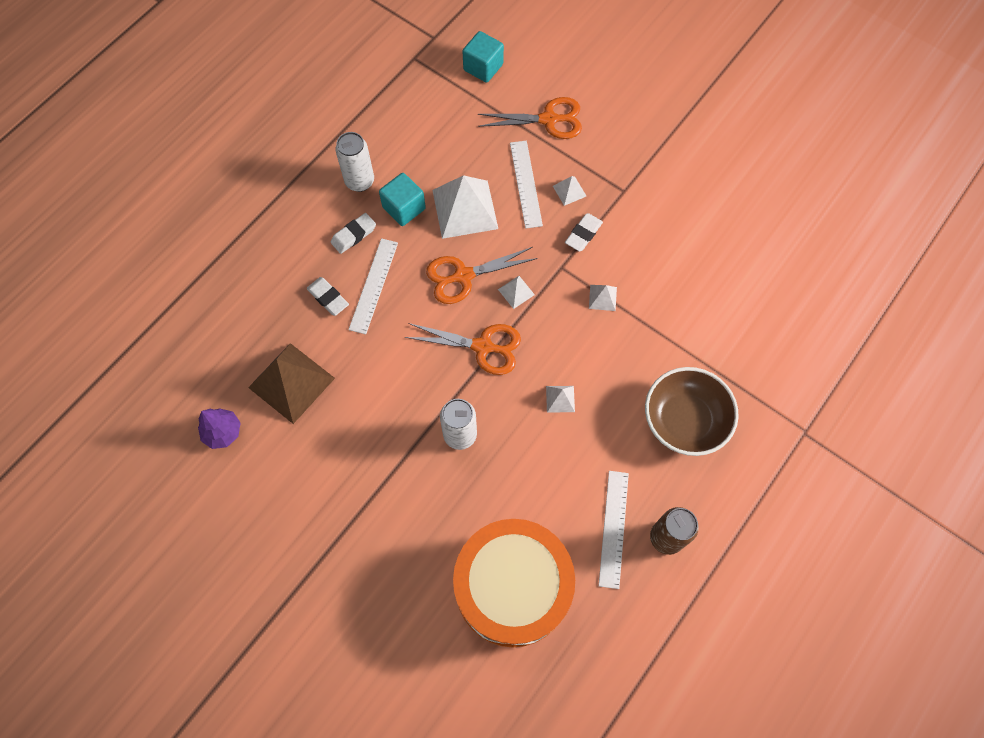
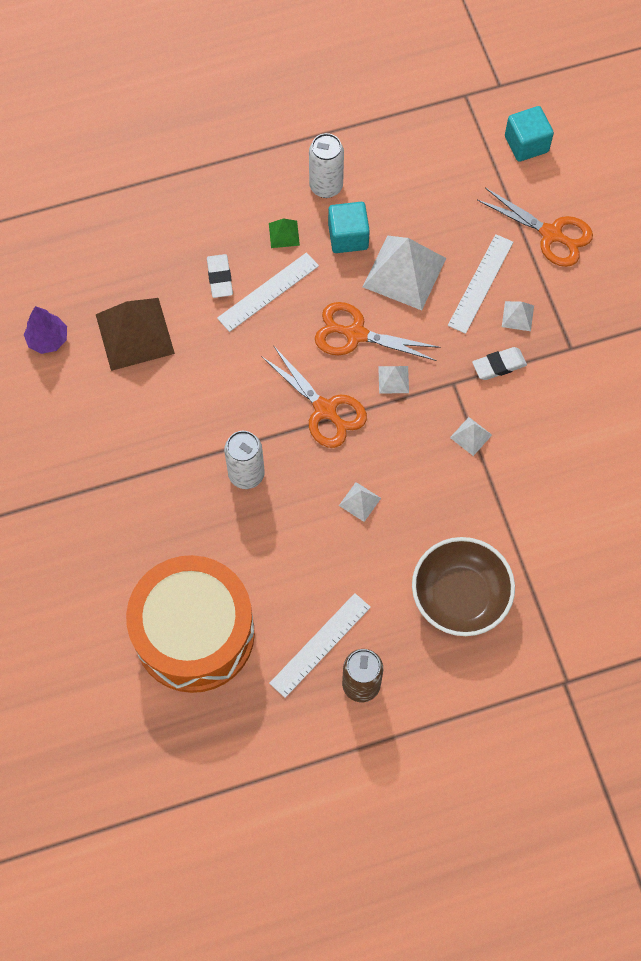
camera: 35 degrees right, 0 degrees up
white eraser [331,213,376,254] -> green pyramid [269,218,300,248]

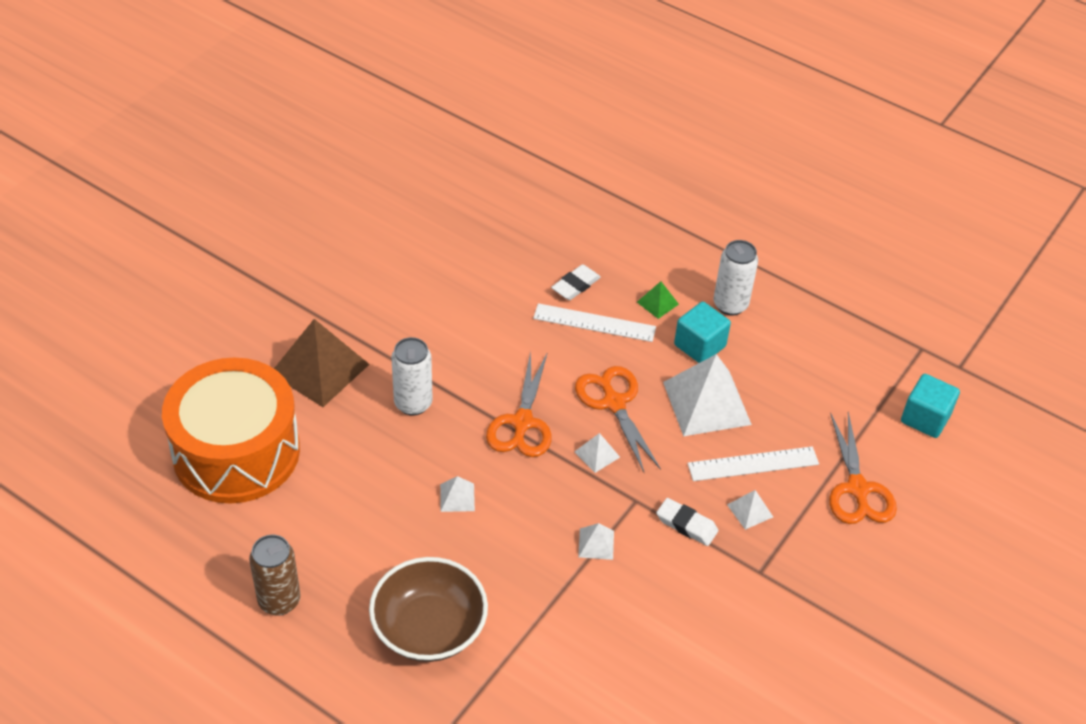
camera: 50 degrees right, 20 degrees down
purple tree [24,306,67,354] -> none
brown pyramid [96,298,175,371] -> brown pyramid moved to [274,319,370,407]
white ruler [269,593,371,698] -> none

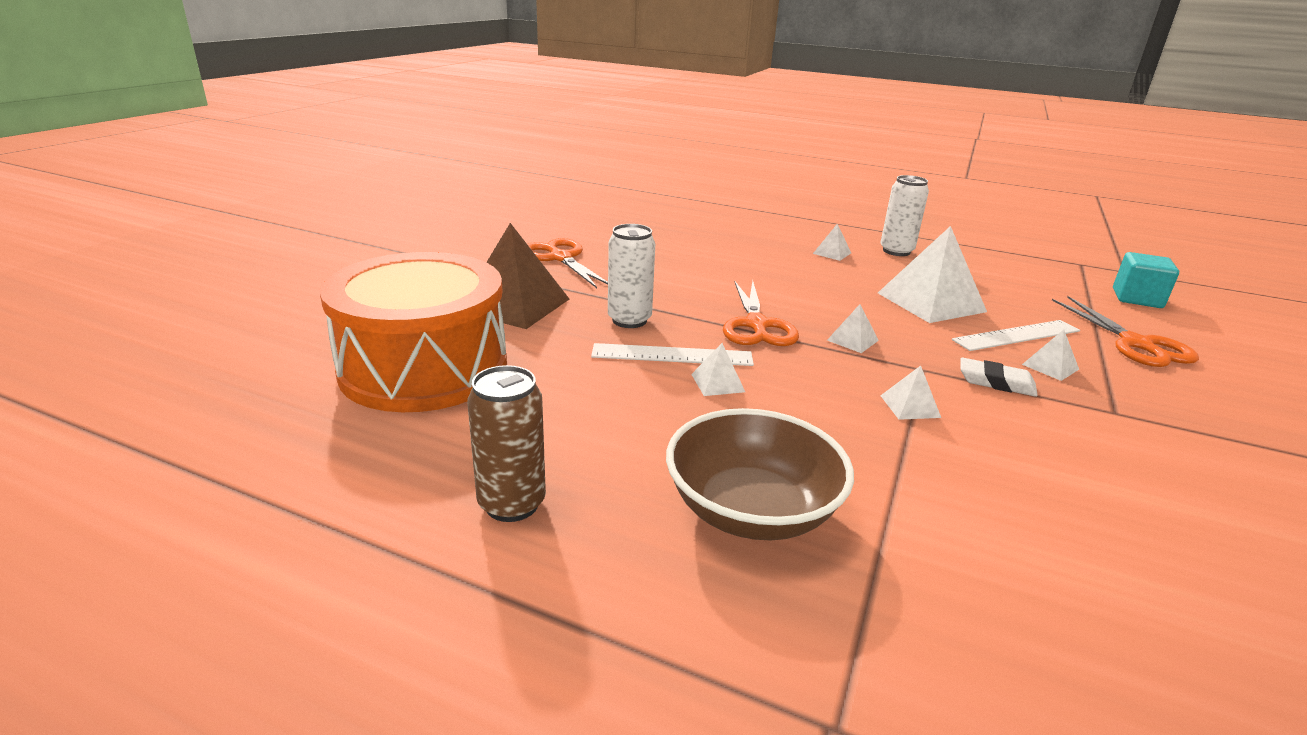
camera: 10 degrees left, 20 degrees down
white ruler [533,303,656,342] -> white ruler moved to [591,343,754,366]
white eraser [551,264,601,300] -> none
orange scissors [575,366,661,472] -> orange scissors moved to [527,238,608,288]
green pyramid [637,281,679,319] -> white pyramid [813,224,851,261]
turquoise cube [674,302,731,363] -> none

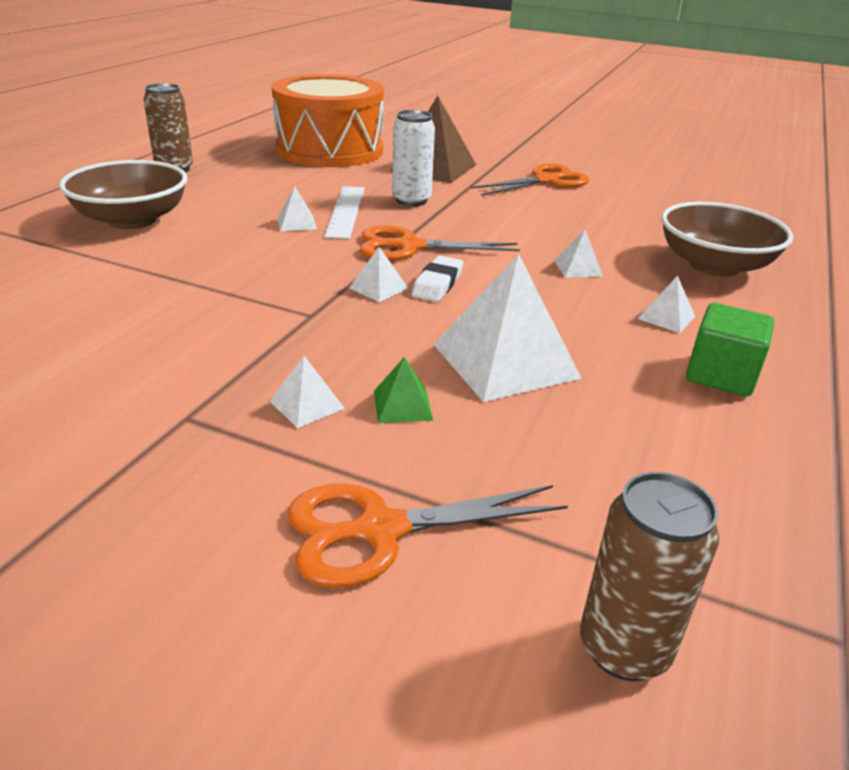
camera: 90 degrees right, 5 degrees up
white can [880,175,929,256] -> green cube [686,303,774,396]
white pyramid [880,366,941,420] -> white pyramid moved to [554,230,603,277]
white ruler [952,320,1080,351] -> green pyramid [374,357,433,423]
white eraser [960,358,1038,397] -> white eraser moved to [412,256,463,302]
turquoise cube [1113,252,1179,308] -> brown can [580,472,719,681]
none -> brown bowl [661,202,793,277]

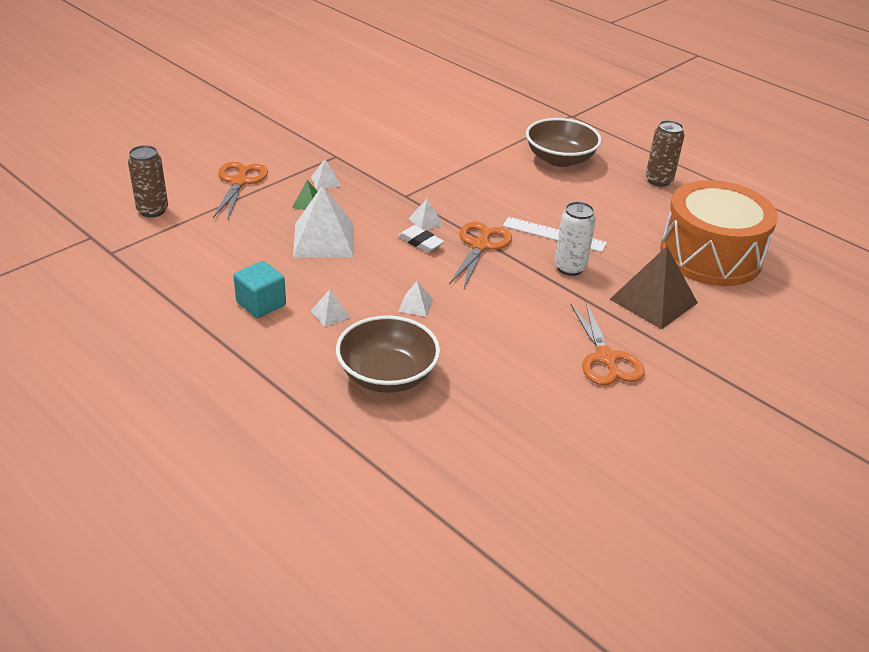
camera: 110 degrees right, 5 degrees up
white pyramid [277,186,317,231] -> none
green cube [686,303,774,396] -> turquoise cube [233,261,286,318]

